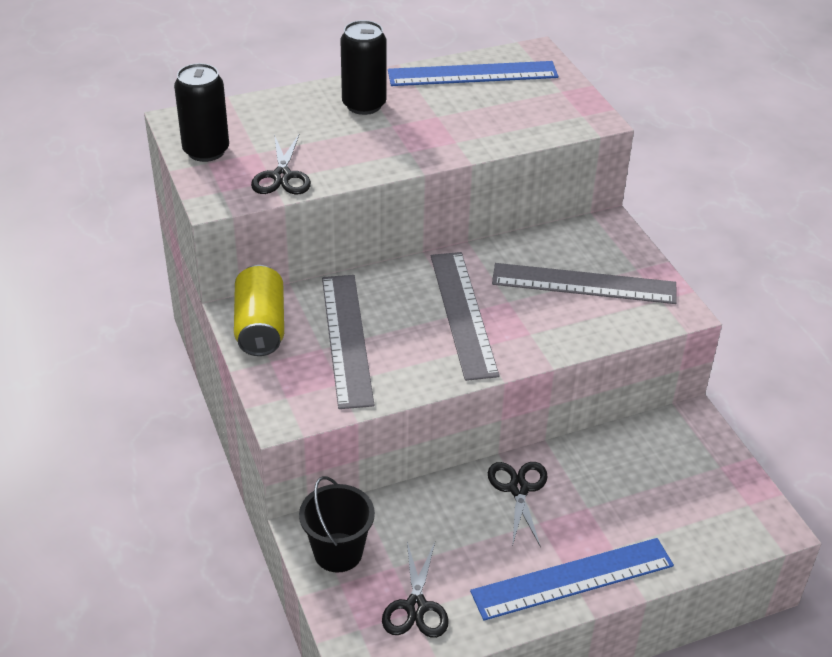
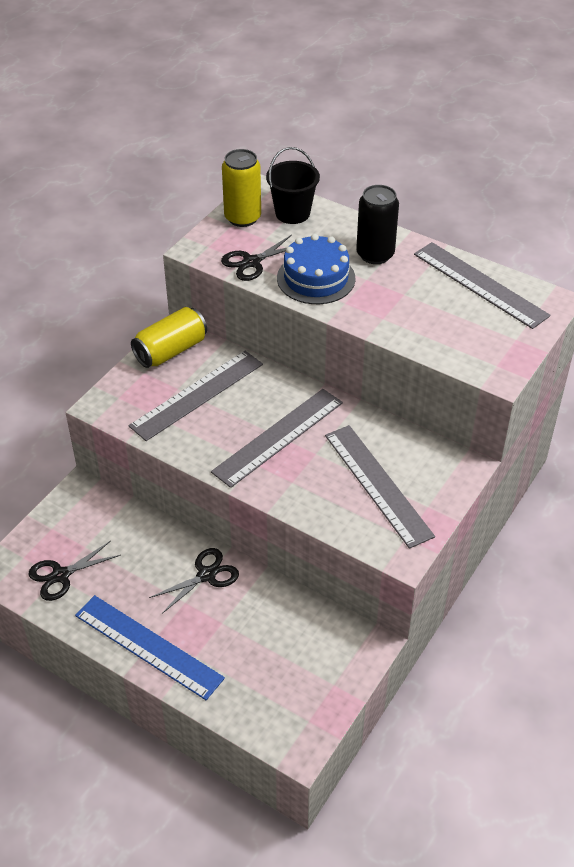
camera: 55 degrees right, 5 degrees up
black can [174,63,229,162] -> yellow can [222,149,261,227]
black bucket [299,476,375,573] -> black bucket moved to [266,147,320,224]
blue ruler [388,61,558,86] -> grey ruler [414,242,551,329]
none -> blue cake [277,234,355,304]

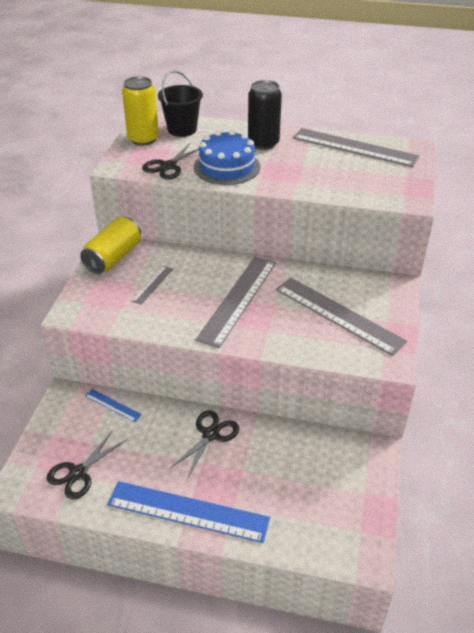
camera: 20 degrees left, 5 degrees down
grey ruler [129,351,263,441] -> grey ruler [132,266,173,305], size x0.45
none -> blue ruler [85,389,142,422]

